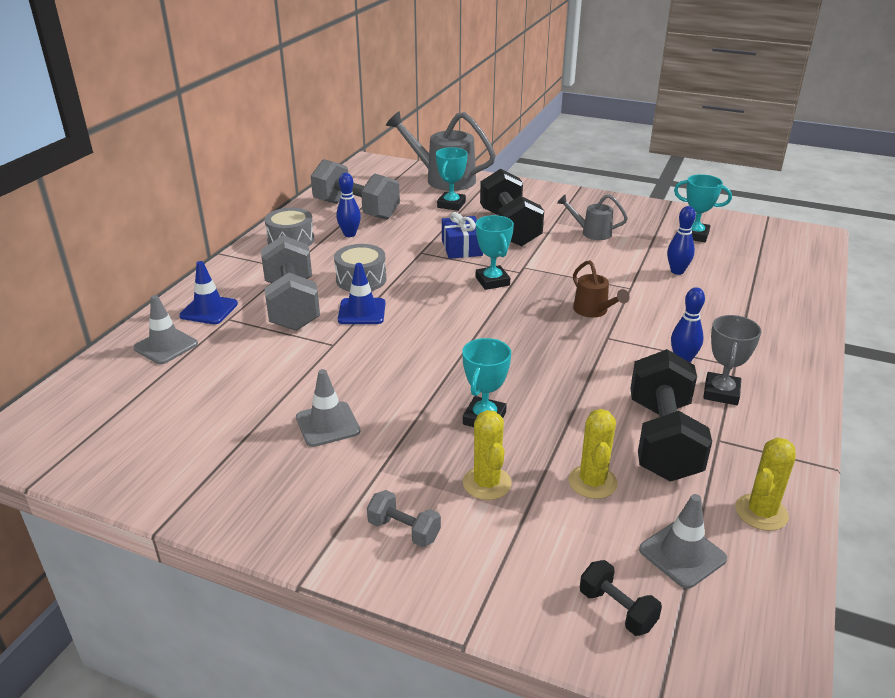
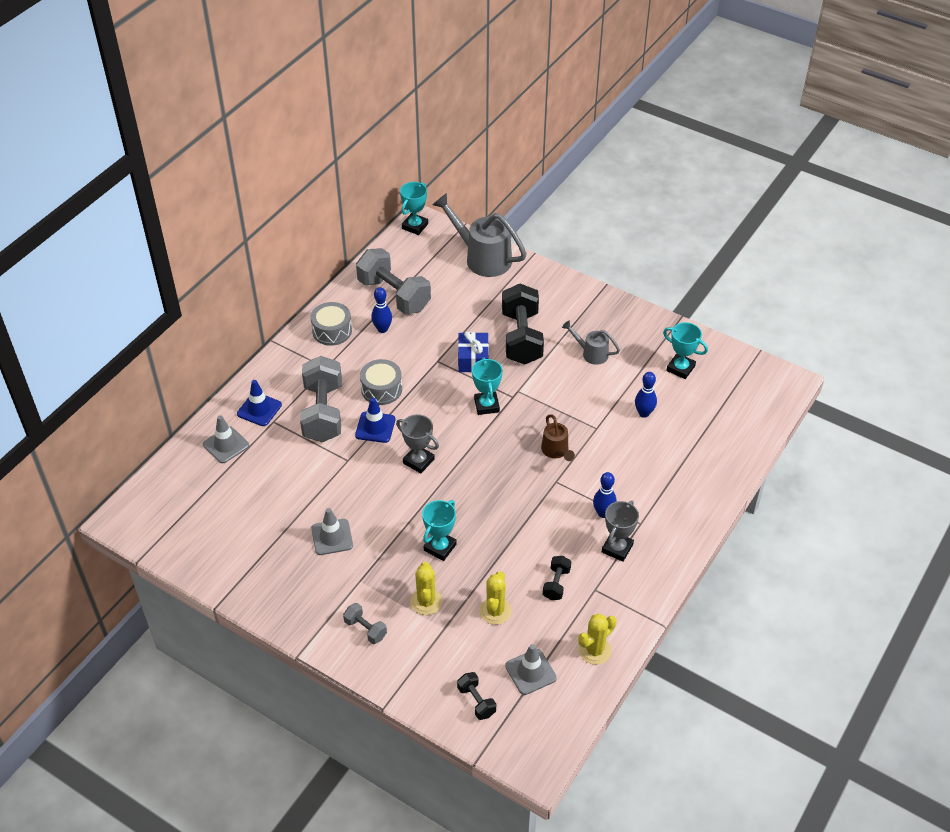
camera: 10 degrees right, 15 degrees up
turquoise trophy [436,147,468,211] -> turquoise trophy moved to [400,182,428,235]
black dumbbell [630,349,712,481] -> black dumbbell [543,556,571,600], size x0.46
none -> grey trophy [396,414,439,474]

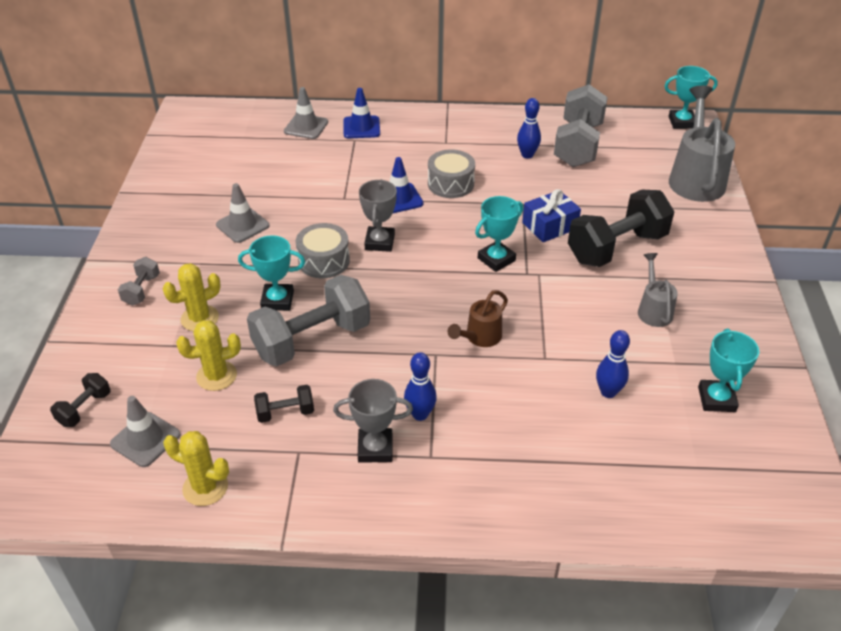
camera: 60 degrees right, 5 degrees down
grey dumbbell [300,356,342,442] -> grey dumbbell moved to [247,275,370,367]
grey drum [311,302,352,346] -> grey drum moved to [296,223,350,278]

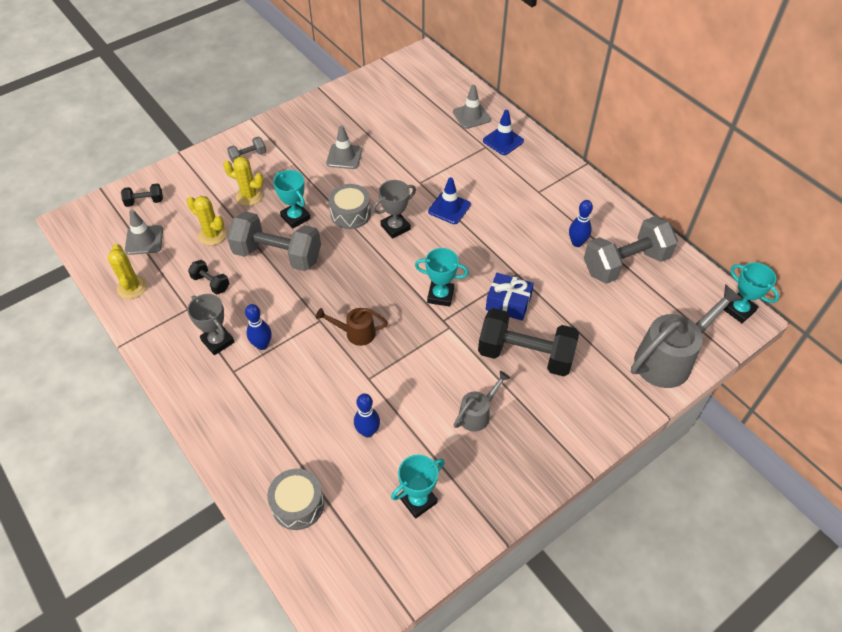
camera: 50 degrees right, 10 degrees up
grey drum [428,149,475,198] -> grey drum moved to [267,469,324,530]

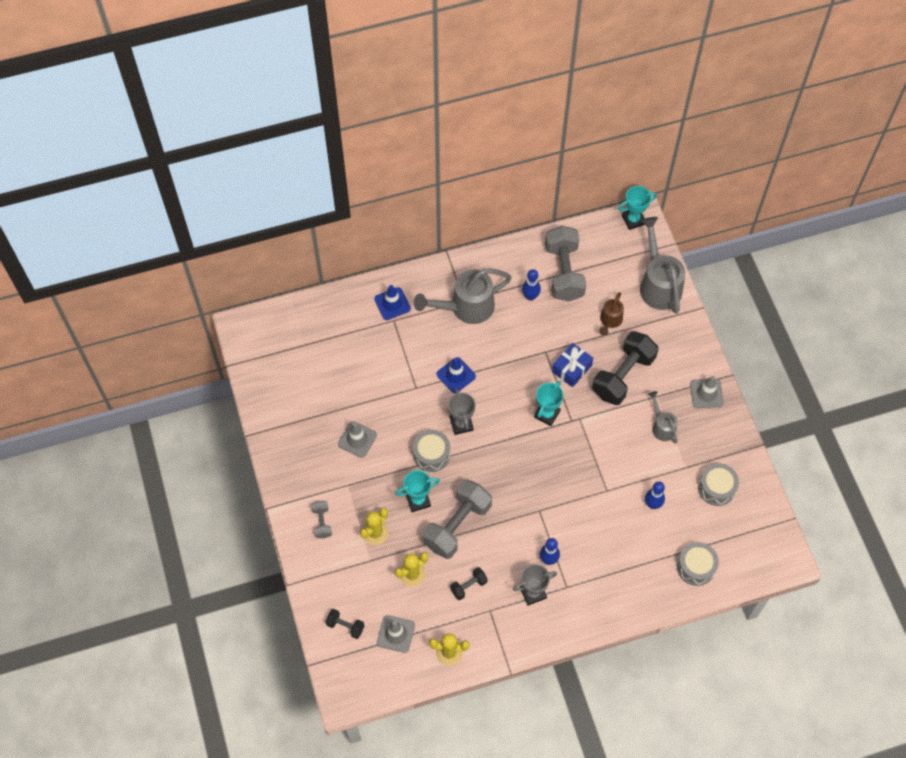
camera: 70 degrees left, 10 degrees up
black dumbbell [121,183,163,207] -> black dumbbell turned 75 degrees counterclockwise [326,609,364,639]
brown watering can [316,308,388,346] -> brown watering can moved to [599,292,624,336]
turquoise trophy [391,455,445,519] -> grey drum [698,463,739,506]
grey traffic cone [453,85,491,129] -> grey traffic cone moved to [690,376,724,408]
none -> grey watering can [414,269,512,324]

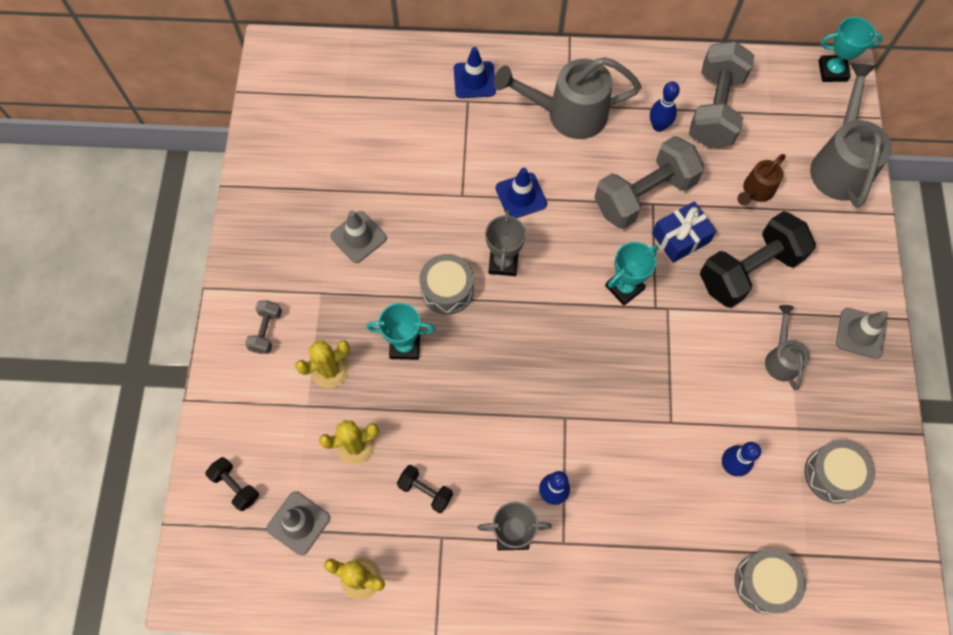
camera: 20 degrees right, 5 degrees up
grey dumbbell [423,479,492,559] -> grey dumbbell moved to [594,136,705,229]
black dumbbell [450,567,488,600] -> black dumbbell turned 45 degrees clockwise [397,465,453,513]

